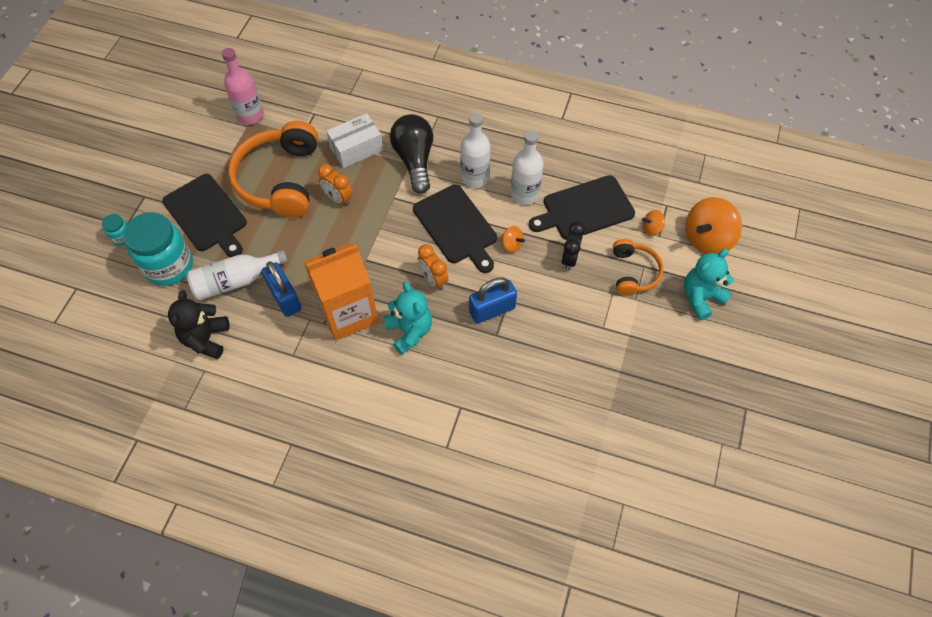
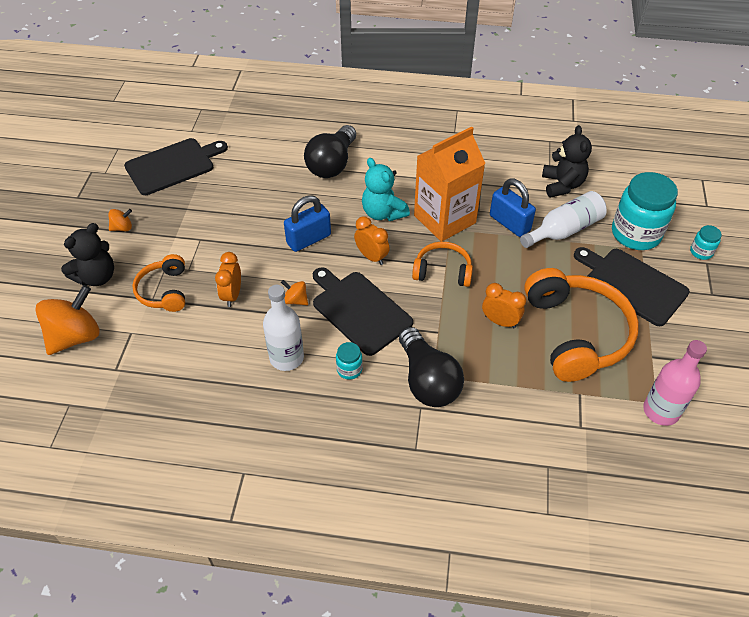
camera: 170 degrees right, 10 degrees down
white box [326,113,383,168] -> none
white bottle [460,113,491,188] -> turquoise jar [336,342,363,380]
black cutting board [529,175,635,240] -> black cutting board moved to [124,138,228,195]
black clock [562,221,585,270] -> orange clock [215,252,241,307]
orange spinning top [642,210,665,236] -> orange spinning top moved to [108,209,132,231]
turquoise teddy bear [684,249,733,320] -> black teddy bear [61,223,114,286]
none -> black light bulb [304,125,356,178]
none -> orange headphones [412,242,473,287]

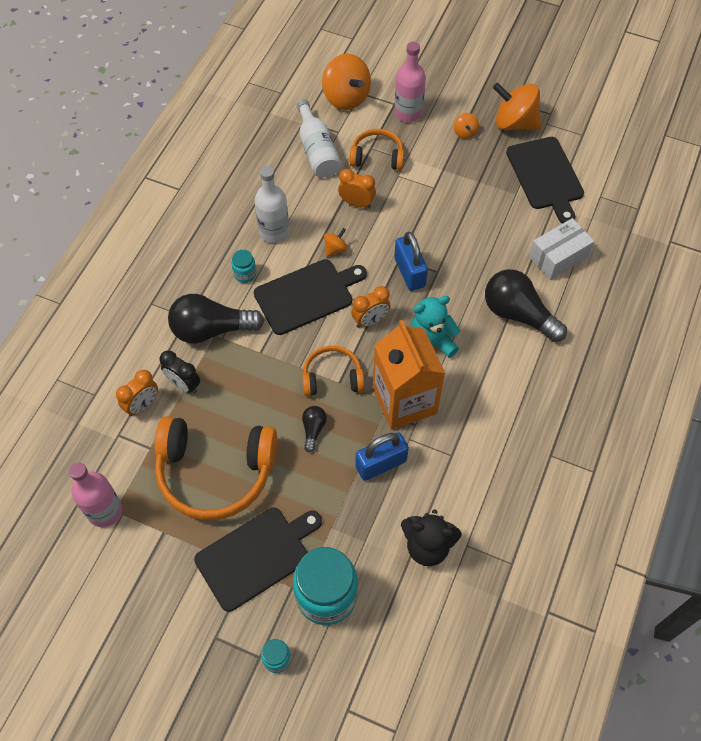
camera: 105 degrees right, 10 degrees up
black teddy bear [61,223,114,286] -> pink bottle [394,42,426,122]
orange headphones [412,242,473,287] -> orange headphones turned 120 degrees counterclockwise [302,346,365,396]
orange clock [482,283,526,328] -> orange clock moved to [116,370,158,416]
white bottle [520,191,607,248] -> white bottle moved to [297,99,341,177]
none -> black clock [160,350,200,393]
none -> black light bulb [302,406,327,452]
none -> orange spinning top [493,83,541,130]
none -> white box [529,218,594,280]

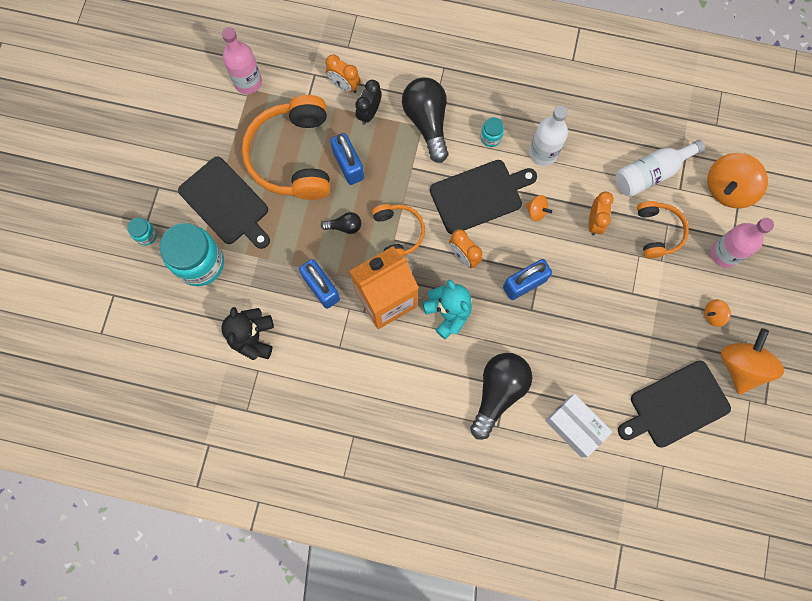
camera: 80 degrees right, 15 degrees up
black cutting board [254,259,367,335] -> black cutting board turned 75 degrees counterclockwise [430,160,537,234]
none -> blue padlock [330,133,364,185]

